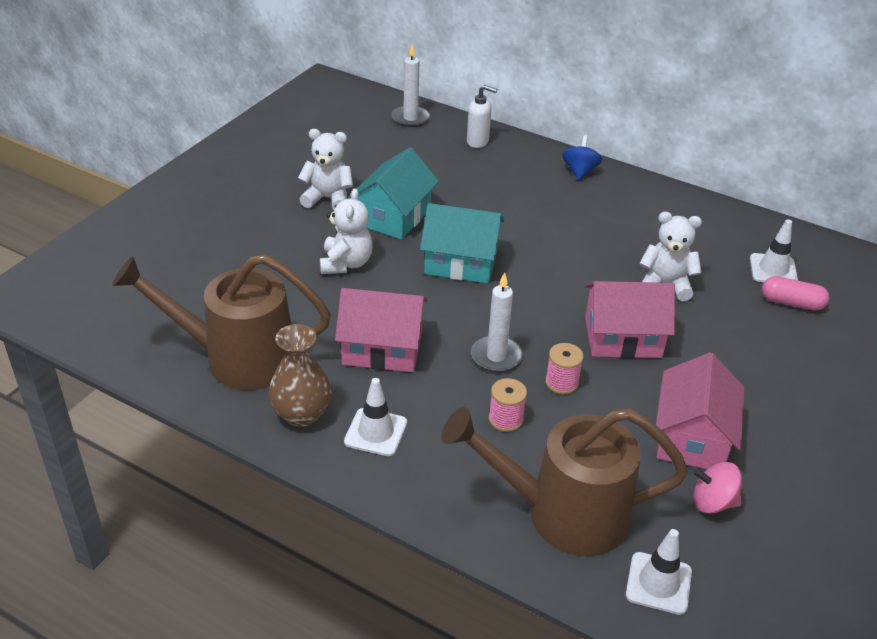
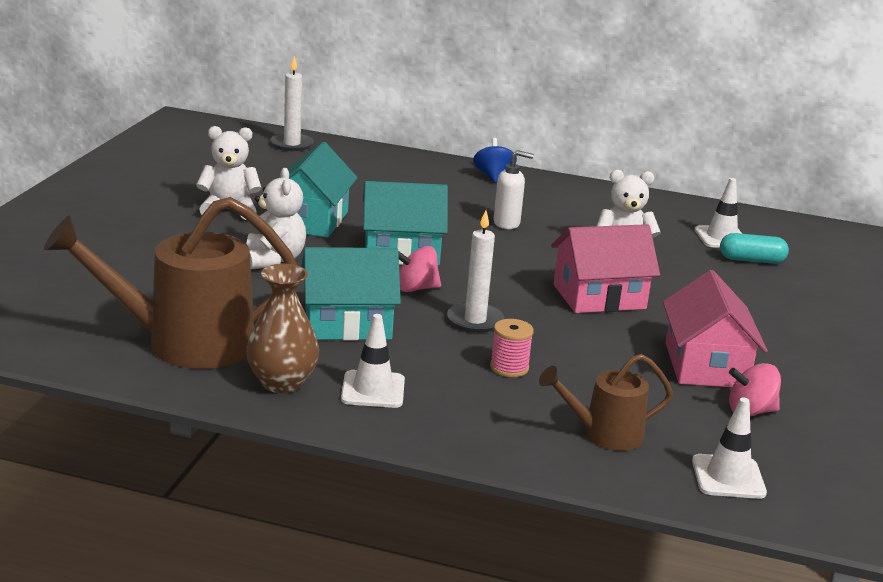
camera: 15 degrees left, 15 degrees down
pink house [335,288,428,372] -> turquoise house [301,247,401,340]
brown watering can [442,407,688,556] -> brown watering can [539,354,673,451], size x0.54
white soap dispenser [467,85,497,148] -> white soap dispenser moved to [493,150,534,229]
pink spool [545,343,584,394] -> none
pink capsule [762,276,830,311] -> turquoise capsule [720,233,789,264]
none -> pink spinning top [399,246,441,292]

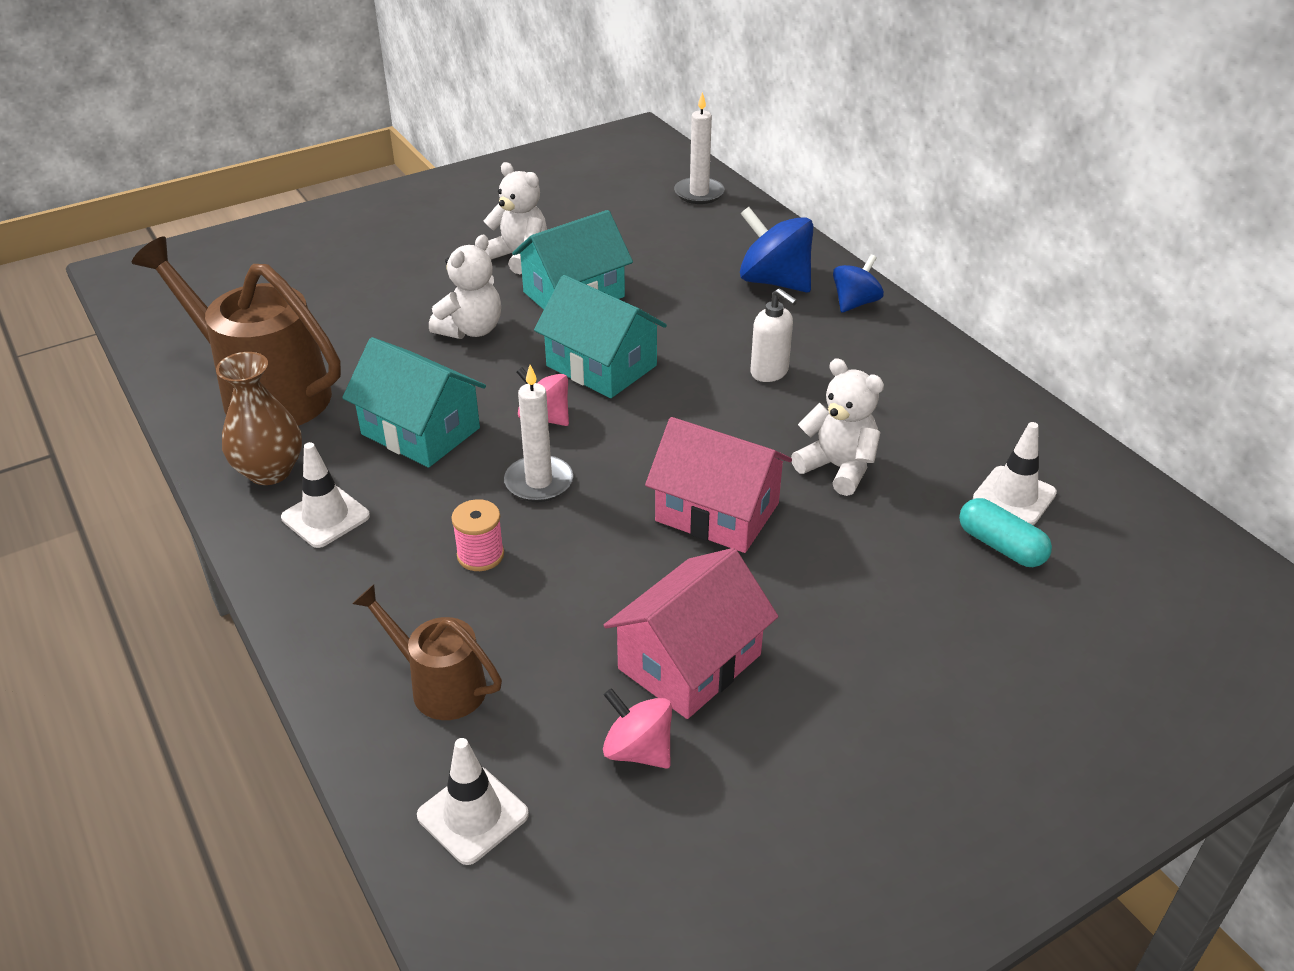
camera: 45 degrees right, 15 degrees up
none -> blue spinning top [740,207,813,293]

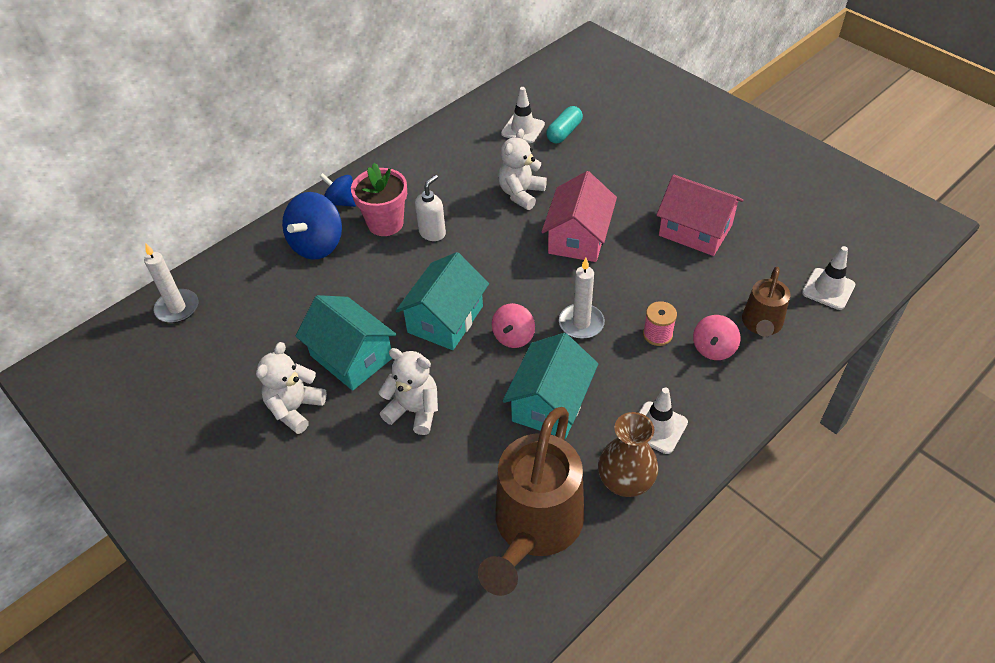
camera: 100 degrees left, 10 degrees up
pink spinning top [603,688,672,769] -> pink spinning top moved to [693,315,740,360]
none -> pink flower pot [351,163,407,236]

